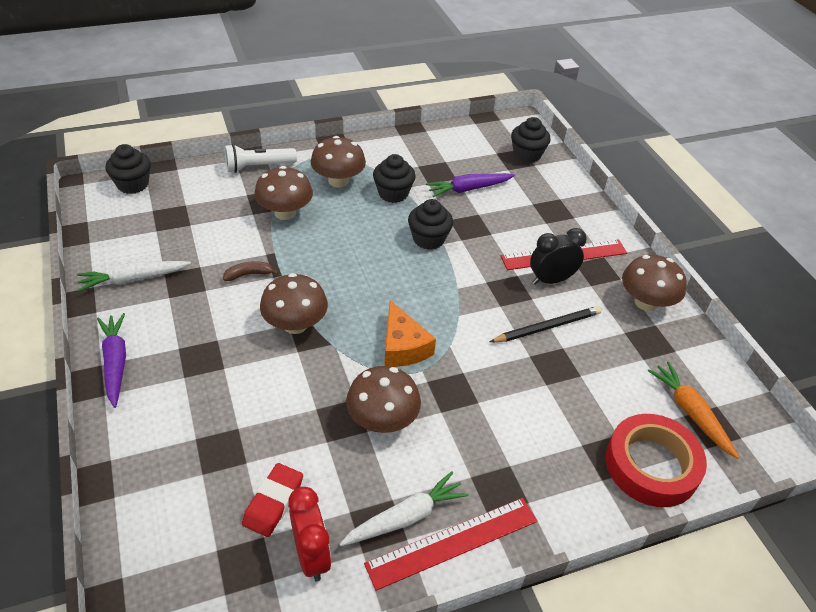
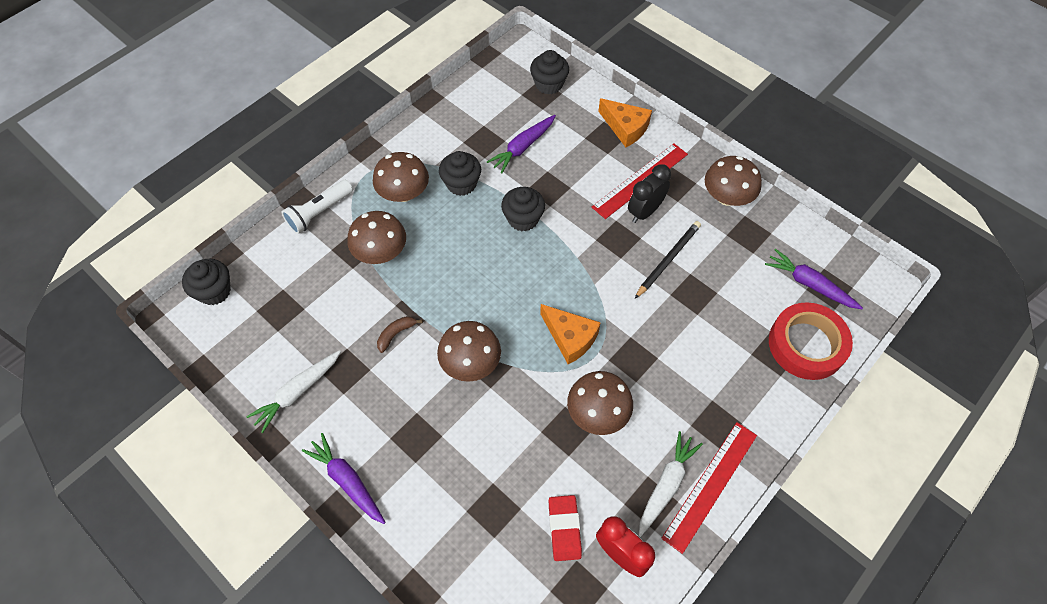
camera: 25 degrees left, 15 degrees up
orange carrot [648,362,739,459] -> purple carrot [765,249,863,309]
none -> orange cheese [598,98,652,147]

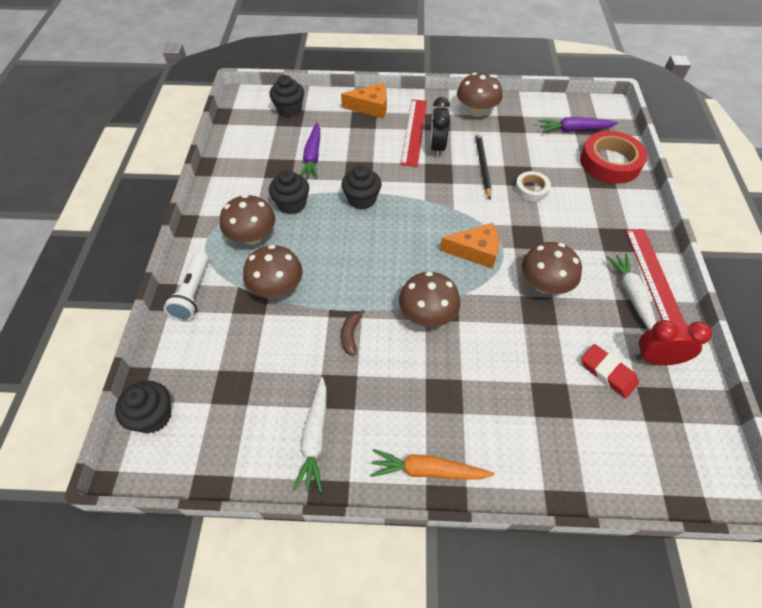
camera: 40 degrees left, 5 degrees down
purple carrot [302,433,386,524] -> orange carrot [370,449,494,479]
none -> white tape [515,171,551,201]

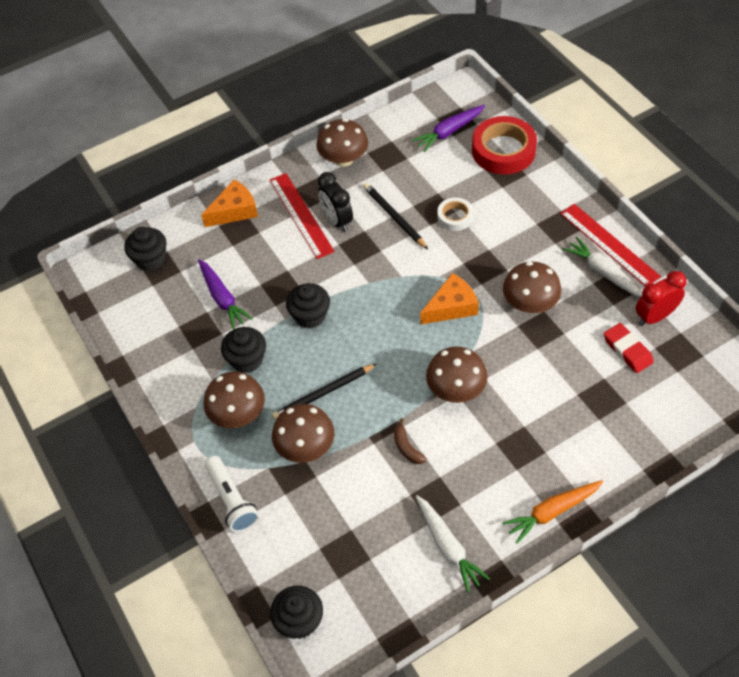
camera: 30 degrees left, 0 degrees up
red eraser [581,344,639,398] -> red eraser turned 45 degrees clockwise [604,323,654,373]
none -> black pencil [272,364,377,420]

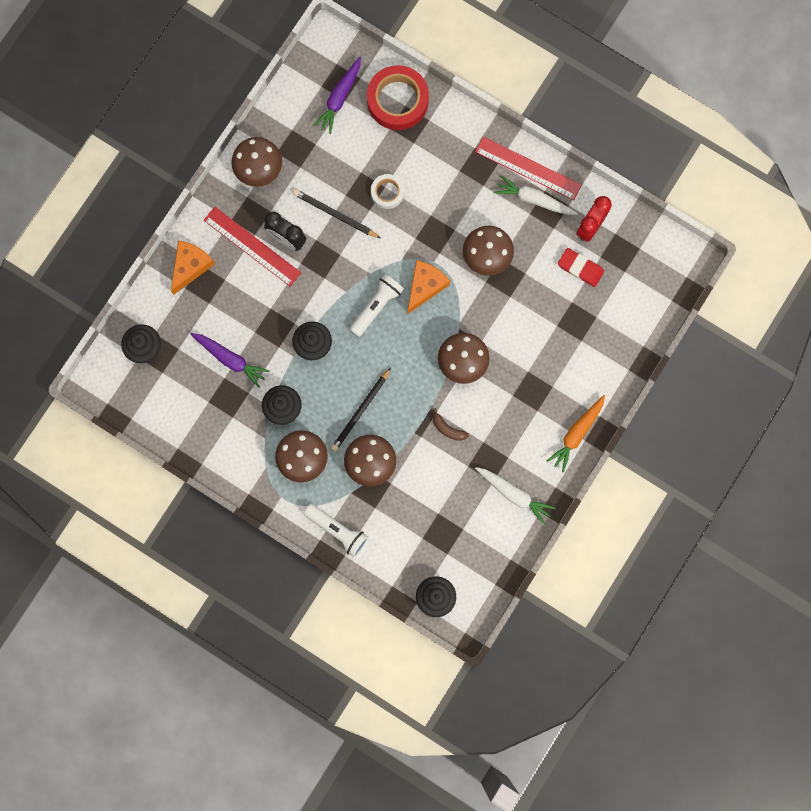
camera: 30 degrees left, 25 degrees up
none -> white flashlight [350,274,404,337]

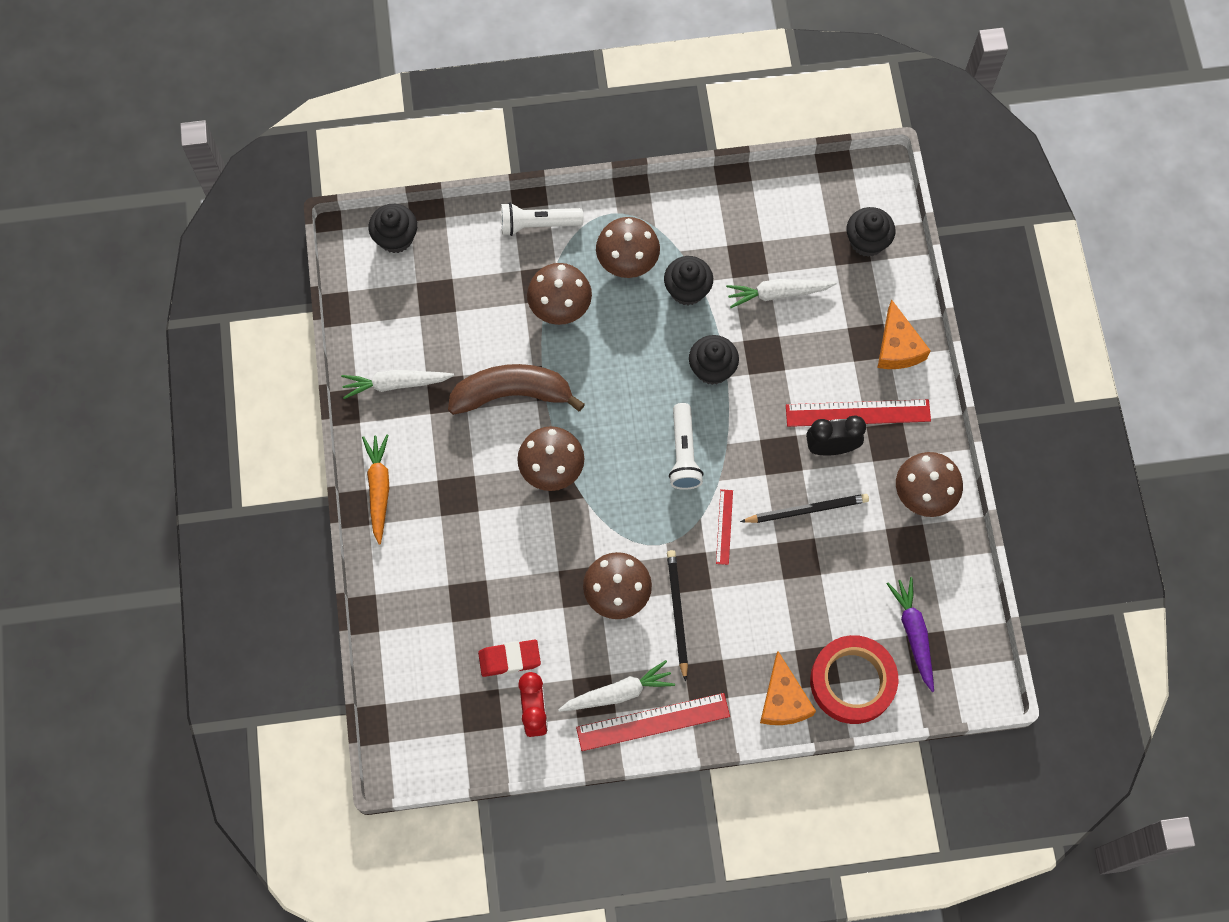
camera: 140 degrees right, 10 degrees down
purple carrot [191,333,270,388] -> white carrot [726,279,837,308]
black pencil [331,368,391,452] -> black pencil moved to [667,550,688,681]
white tape [371,174,404,209] -> none
orange cheese [408,260,450,314] -> orange cheese moved to [760,651,816,725]
brown banana [433,408,469,441] -> brown banana [448,364,585,415], size x2.37
none -> red ruler [716,489,733,565]

